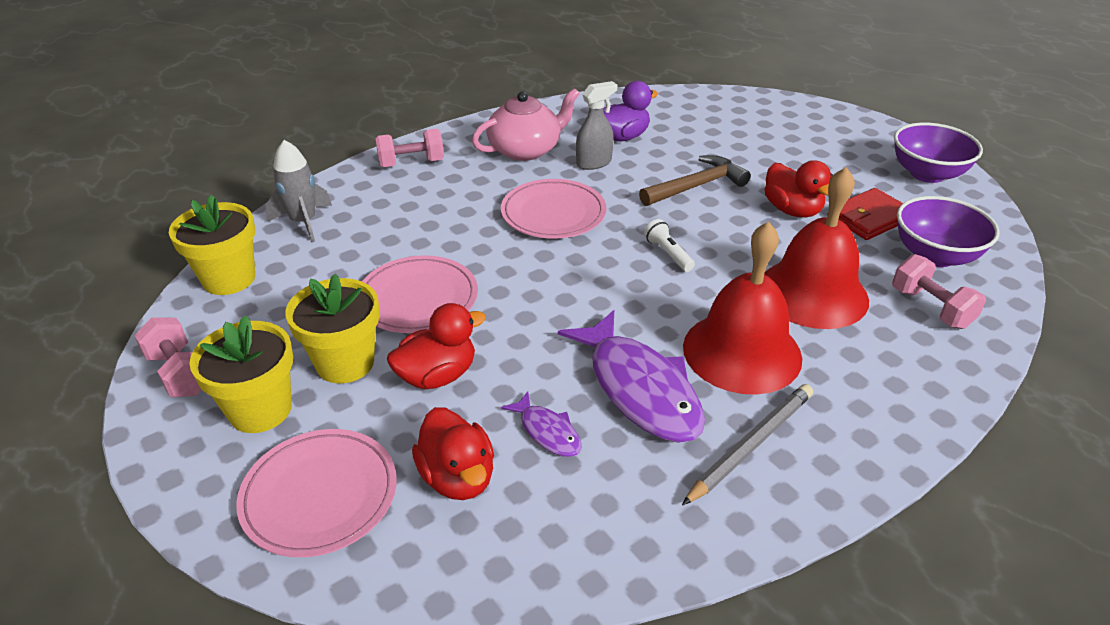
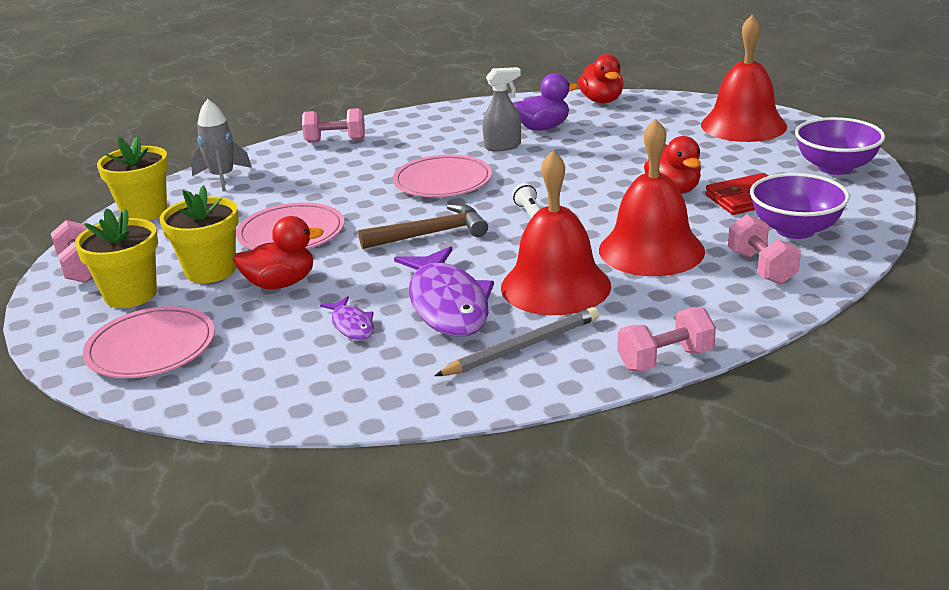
camera: 15 degrees right, 10 degrees down
red duck [412,407,494,500] -> red duck moved to [578,54,624,103]
pink teapot [472,88,579,161] -> none
brown hammer [639,155,751,206] -> brown hammer moved to [358,204,488,249]
none -> pink dumbbell [618,307,716,371]
none -> red bell [701,15,787,142]

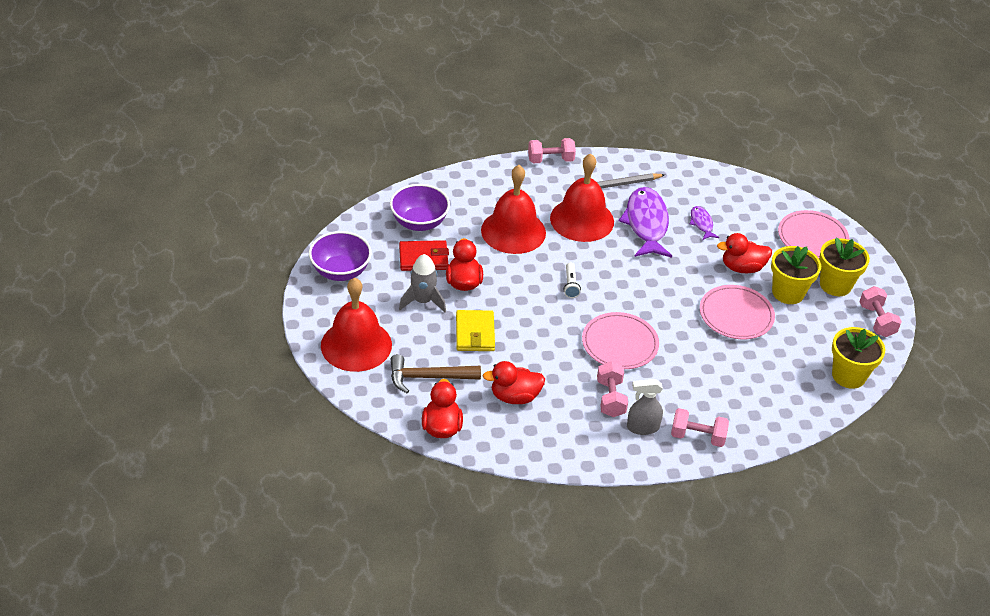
camera: 170 degrees left, 15 degrees up
grey rocket [191,99,252,192] -> grey rocket moved to [399,254,446,312]
brown hammer [358,204,488,249] -> brown hammer moved to [390,354,481,393]
grey spray bottle [482,67,521,151] -> grey spray bottle moved to [627,379,663,435]
purple duck [513,73,578,131] -> red duck [483,361,545,404]
pink dumbbell [728,214,801,284] -> pink dumbbell moved to [597,361,628,417]
none -> yellow wallet [456,310,495,351]

